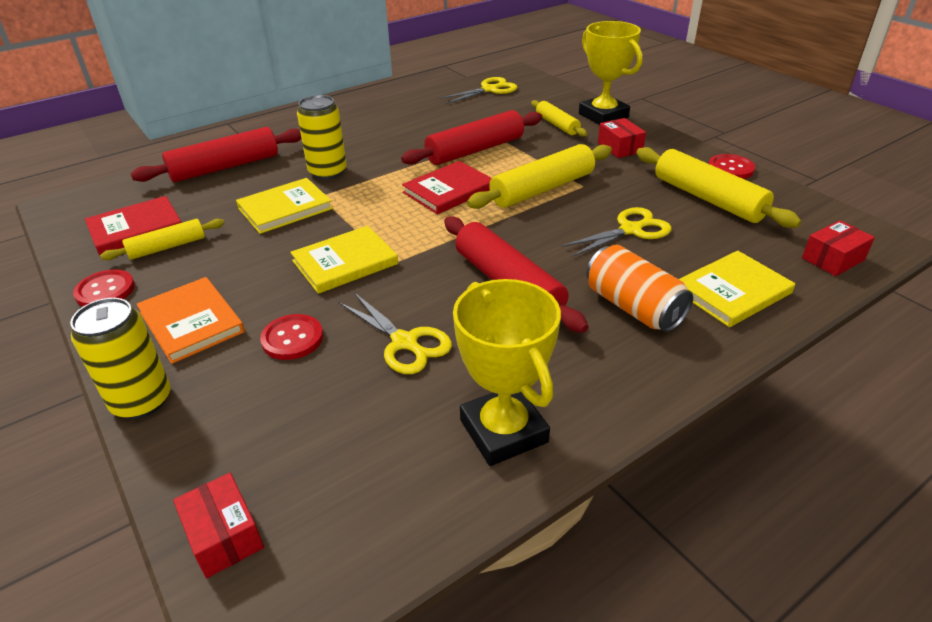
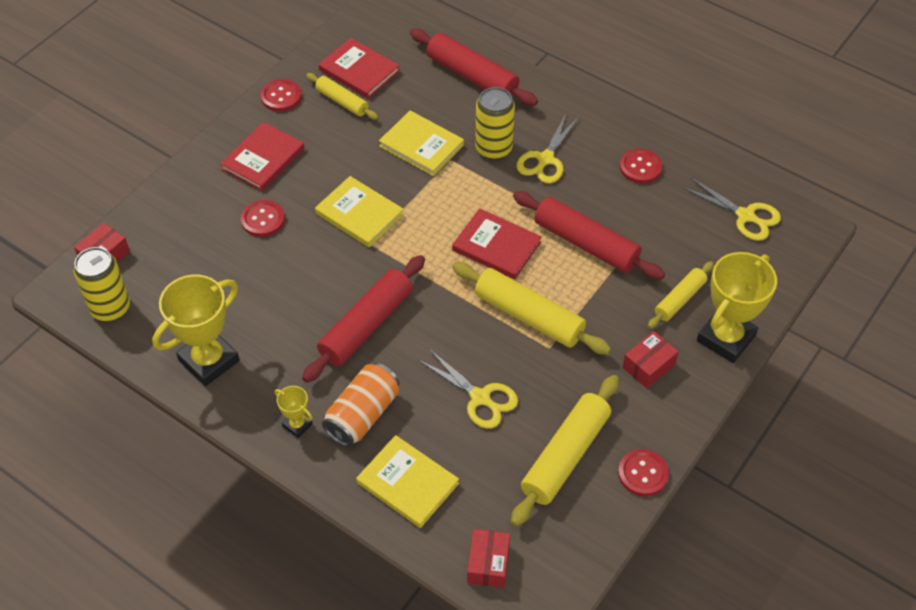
camera: 70 degrees right, 15 degrees up
yellow can [70,298,170,419] -> yellow can moved to [74,247,130,321]
orange book [137,277,245,364] -> red book [220,122,304,191]
yellow scissors [339,292,452,374] -> yellow scissors moved to [516,114,579,184]
red box [802,220,875,276] -> red box turned 60 degrees clockwise [467,529,510,588]
none -> yellow trophy [275,386,313,438]
none -> red button [620,149,662,184]

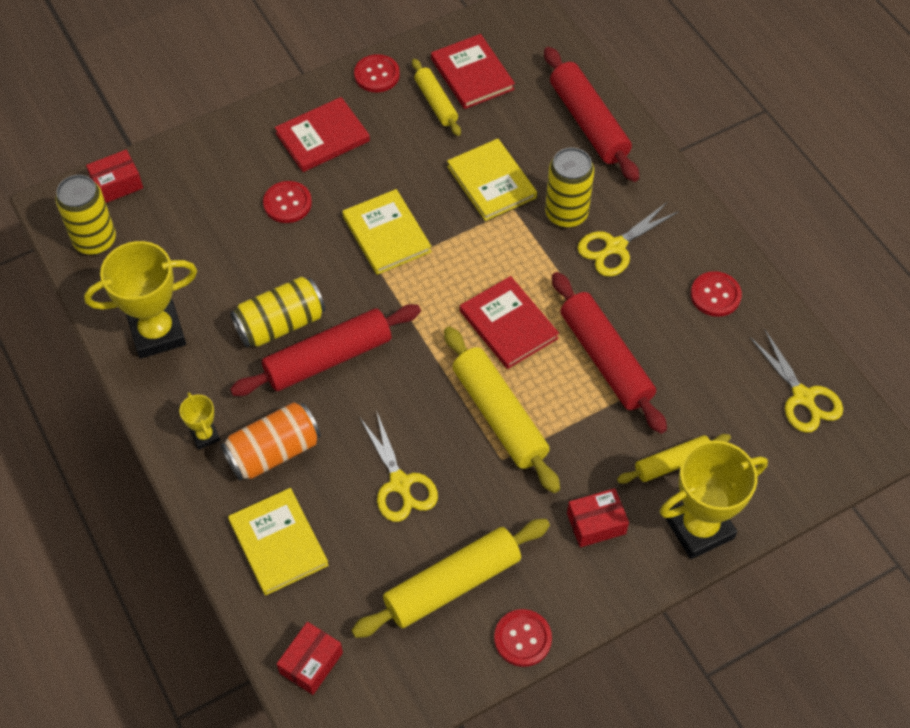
camera: 25 degrees right, 5 degrees up
none -> yellow can [230,277,325,347]

